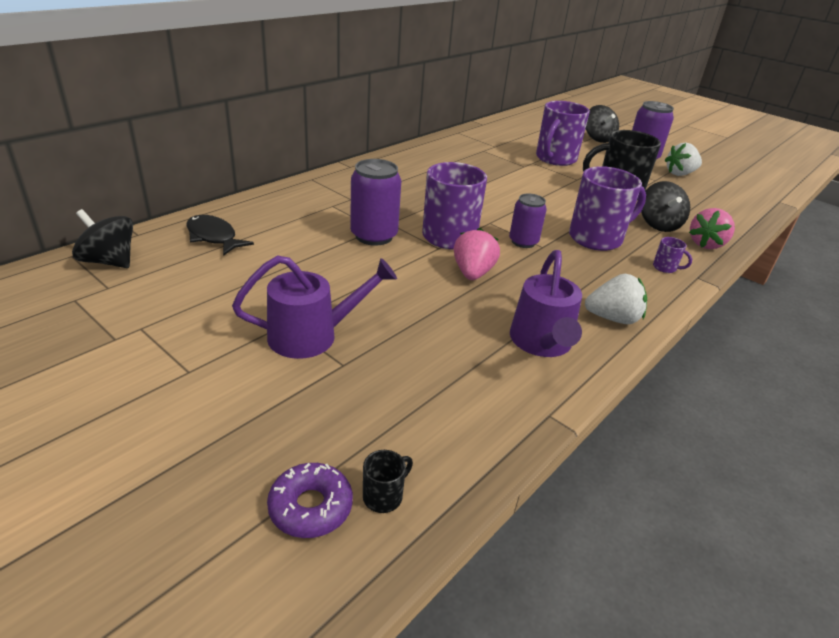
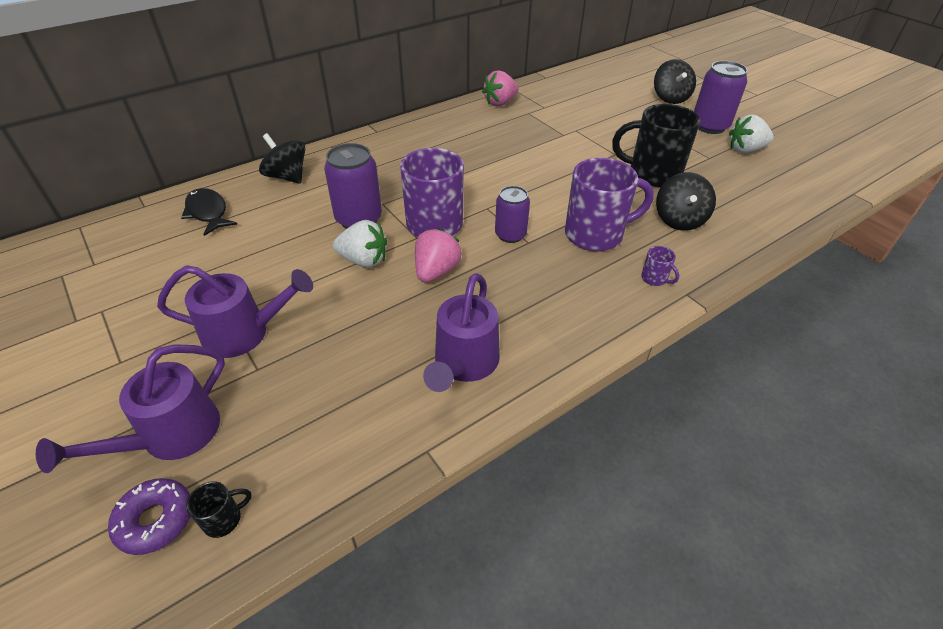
camera: 15 degrees right, 10 degrees up
black spinning top [72,209,133,268] -> black spinning top moved to [259,133,305,184]
purple mug [536,101,590,166] -> none
white strawberry [585,274,647,324] -> white strawberry moved to [333,220,387,268]
pink strawberry [689,208,735,249] -> pink strawberry moved to [482,70,519,106]
none -> purple watering can [36,344,225,473]

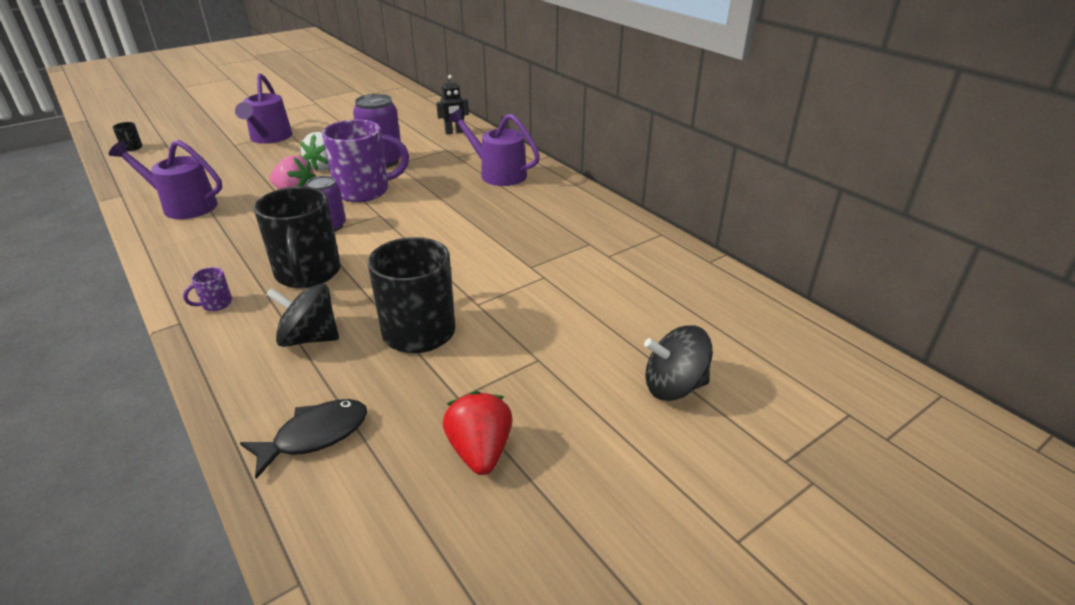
camera: 90 degrees right, 10 degrees down
purple watering can [36,344,225,473] -> purple watering can moved to [448,109,540,186]
purple donut [108,478,190,555] -> none
black fish [181,188,237,236] -> black fish moved to [240,399,367,479]
black spinning top [259,133,305,184] -> black robot [436,75,469,135]
pink strawberry [482,70,519,106] -> none
purple mug [565,158,654,252] -> black mug [254,186,341,288]
purple can [694,61,748,134] -> none
white strawberry [729,115,773,153] -> red strawberry [443,391,513,475]

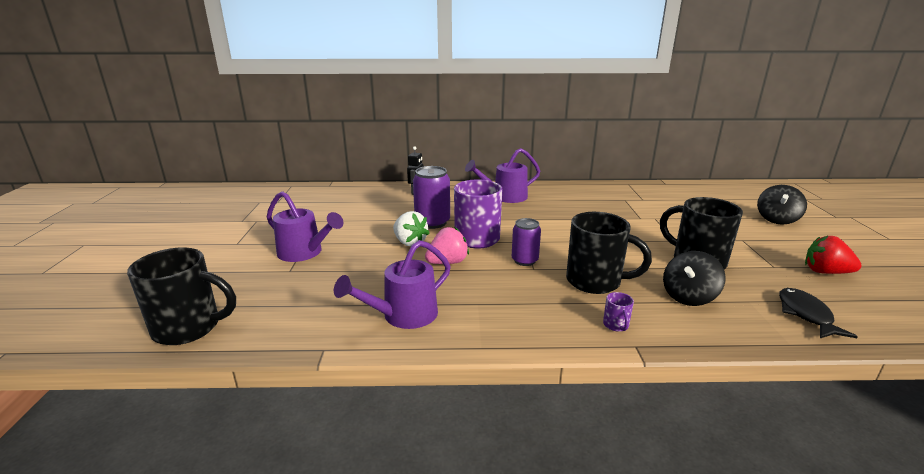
camera: 55 degrees left, 10 degrees down
black mug [112,122,142,151] -> black mug [127,247,236,345], size x2.43

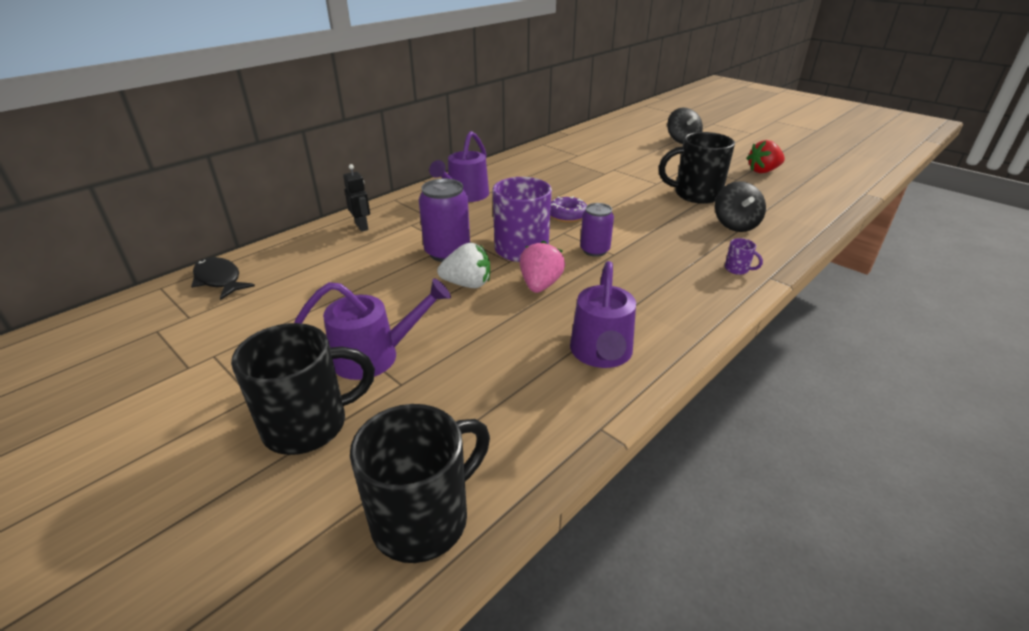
camera: 45 degrees left, 10 degrees up
black mug [566,212,652,294] -> black mug moved to [231,323,375,455]
black fish [779,288,858,338] -> black fish moved to [191,257,255,300]
none -> purple donut [550,196,587,222]

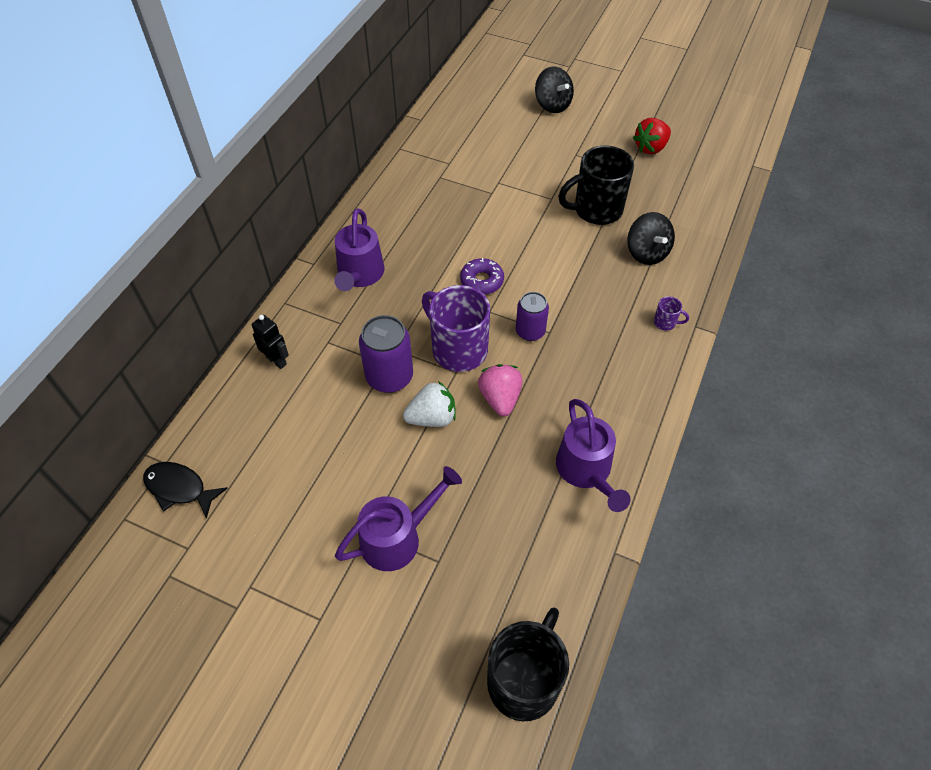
camera: 20 degrees left, 20 degrees up
black mug [231,323,375,455] -> none

